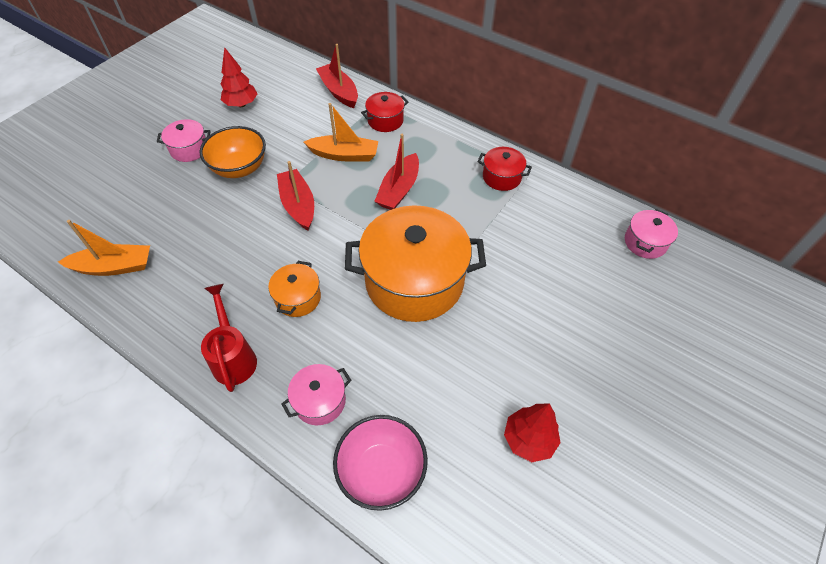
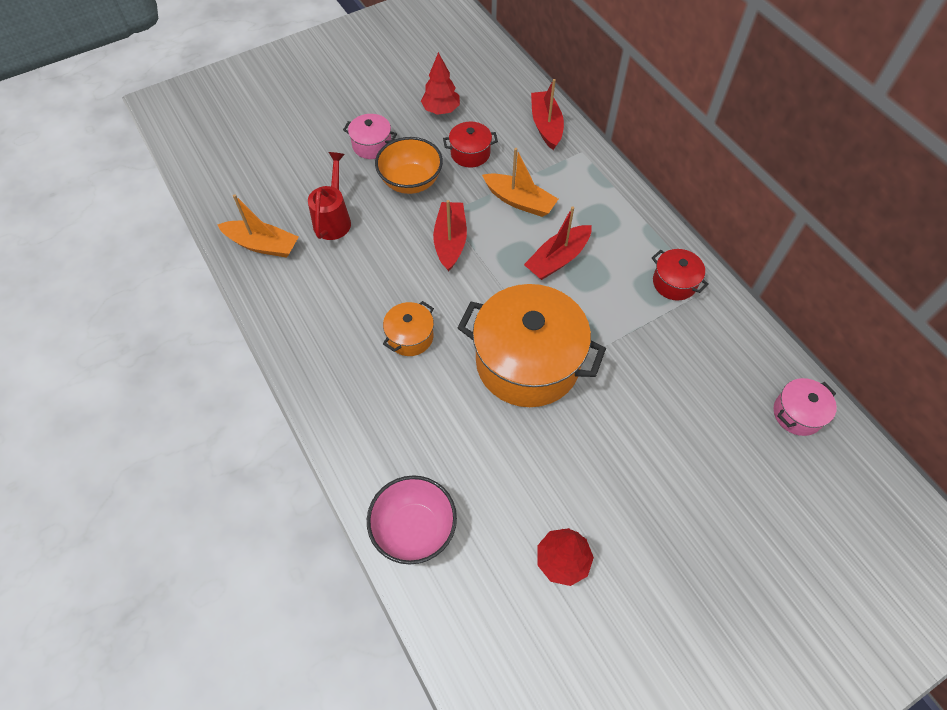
camera: 25 degrees right, 5 degrees up
red watering can [201,284,257,392] -> red watering can moved to [308,152,351,240]
pink pot [281,364,352,425] -> none
red pot [361,92,408,132] -> red pot moved to [443,122,498,168]

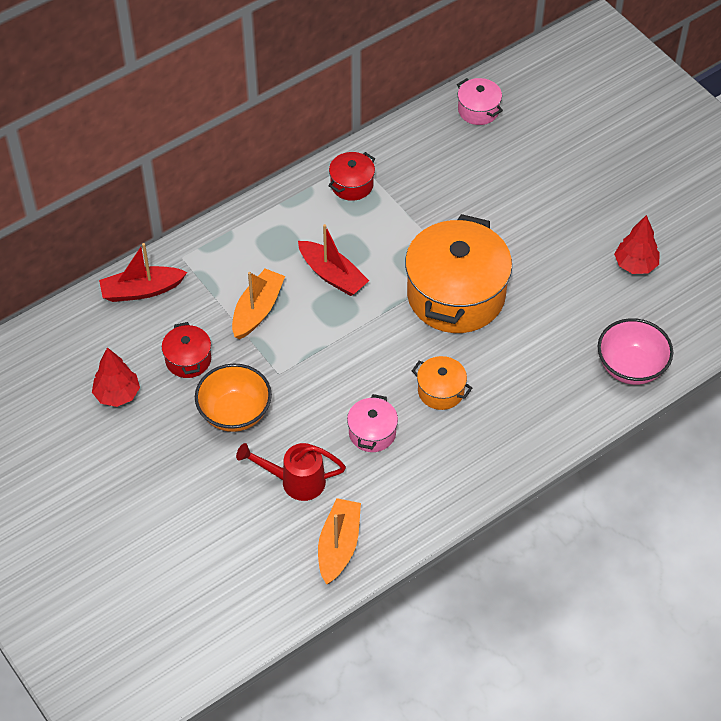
camera: 95 degrees left, 5 degrees down
pink pot [343,114,397,159] -> pink pot moved to [347,394,398,452]
red boat [433,200,467,272] -> none

